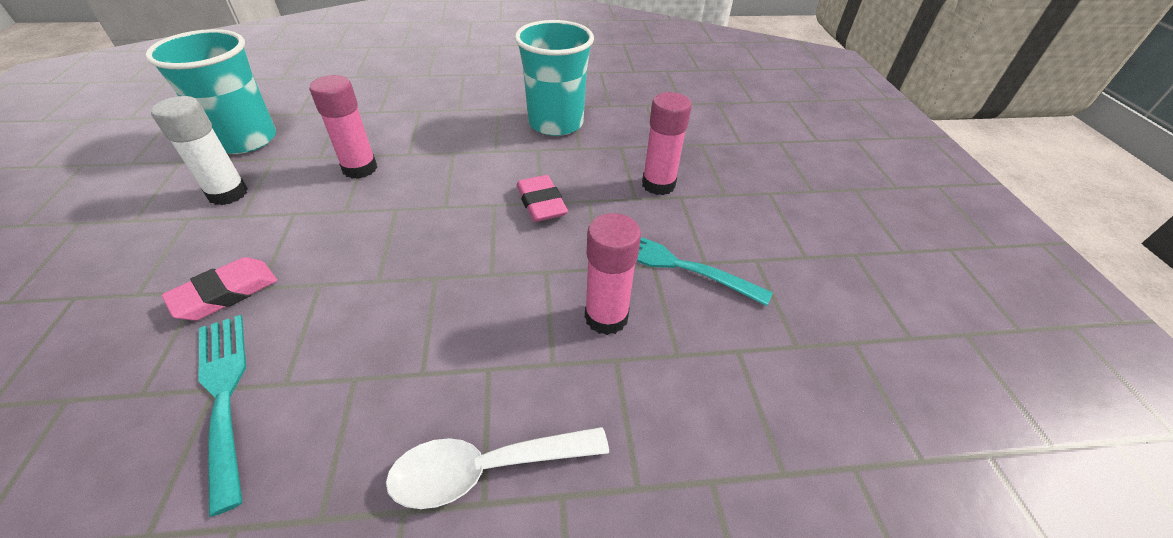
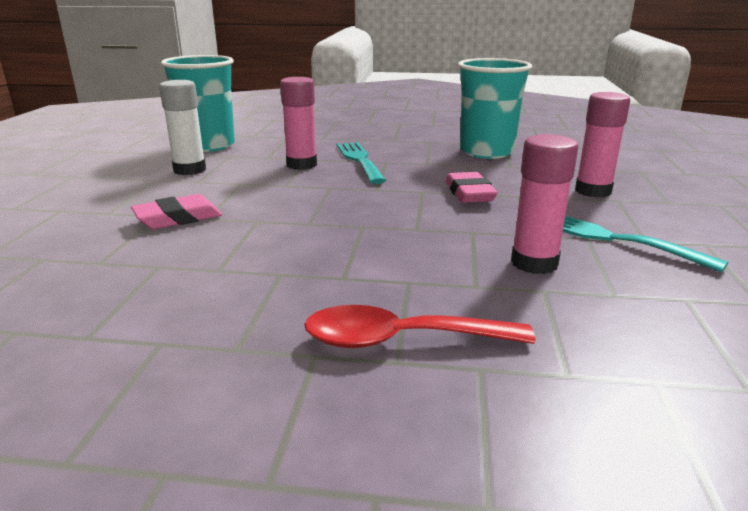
camera: 15 degrees right, 20 degrees down
turquoise fork [199,315,246,517] -> turquoise fork moved to [337,142,386,184]
white spoon [386,427,609,509] -> red spoon [304,305,535,348]

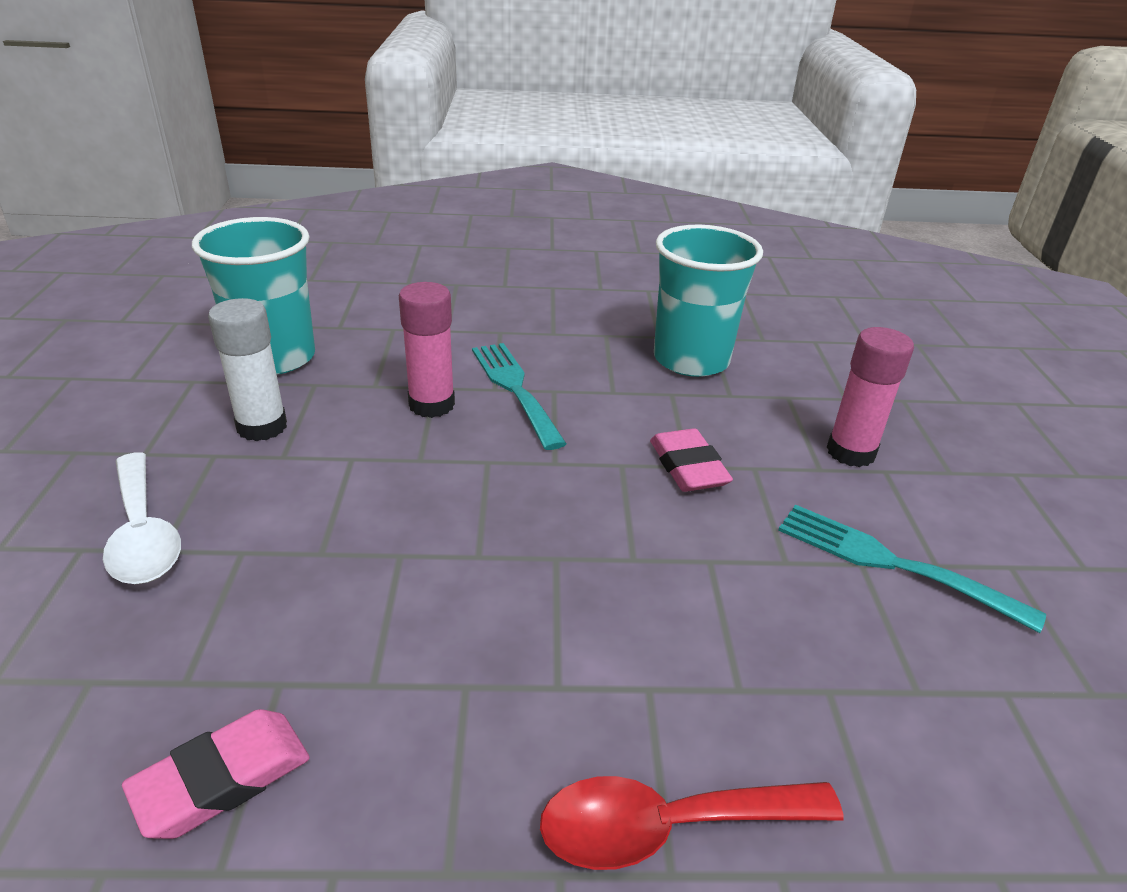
camera: 10 degrees left, 10 degrees up
pink eraser [131,194,222,229] -> pink eraser moved to [122,709,310,839]
pink glue stick [511,134,578,274] -> none
none -> white spoon [103,452,181,584]

